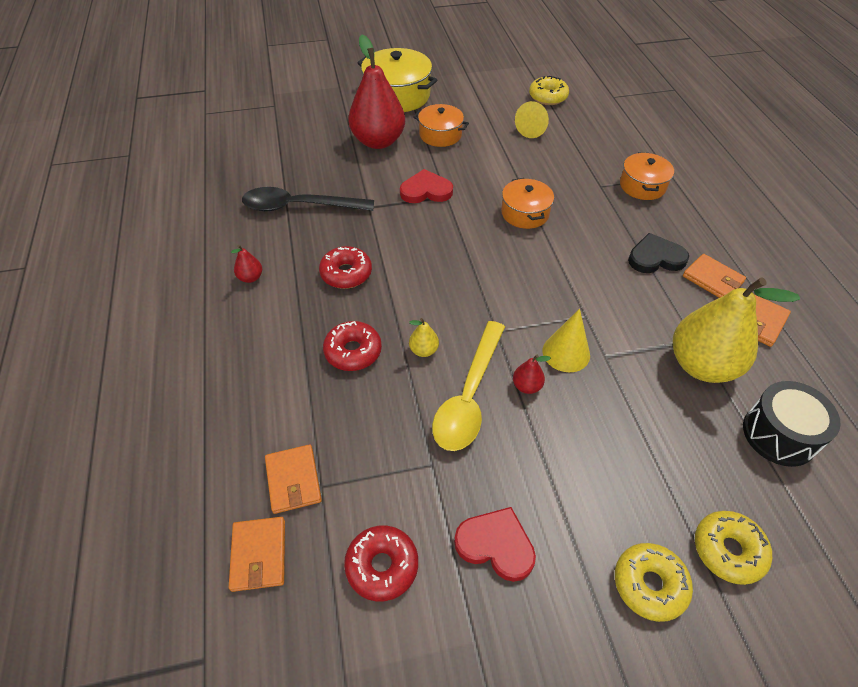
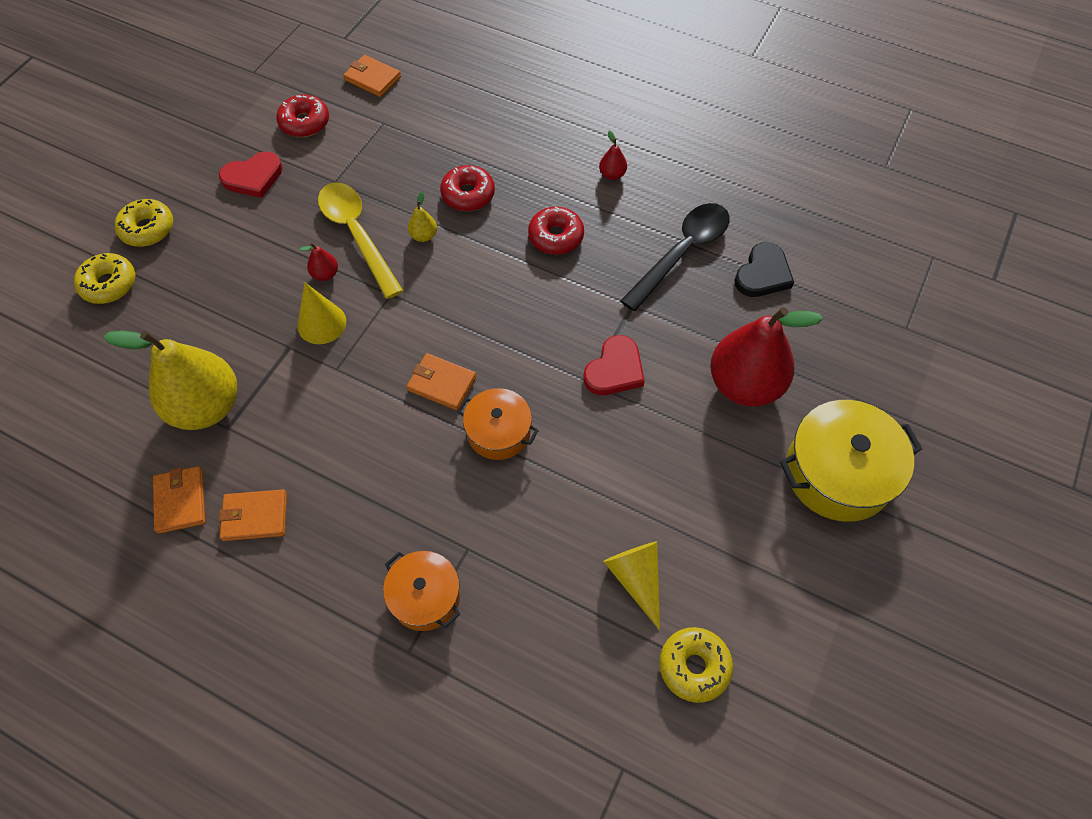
camera: 130 degrees right, 10 degrees up
orange wallet [265,444,322,514] -> orange wallet moved to [406,353,476,410]
orange pot [413,104,469,147] -> none
black heart [628,233,689,273] -> black heart moved to [734,242,794,297]
black drum [743,381,841,467] -> none

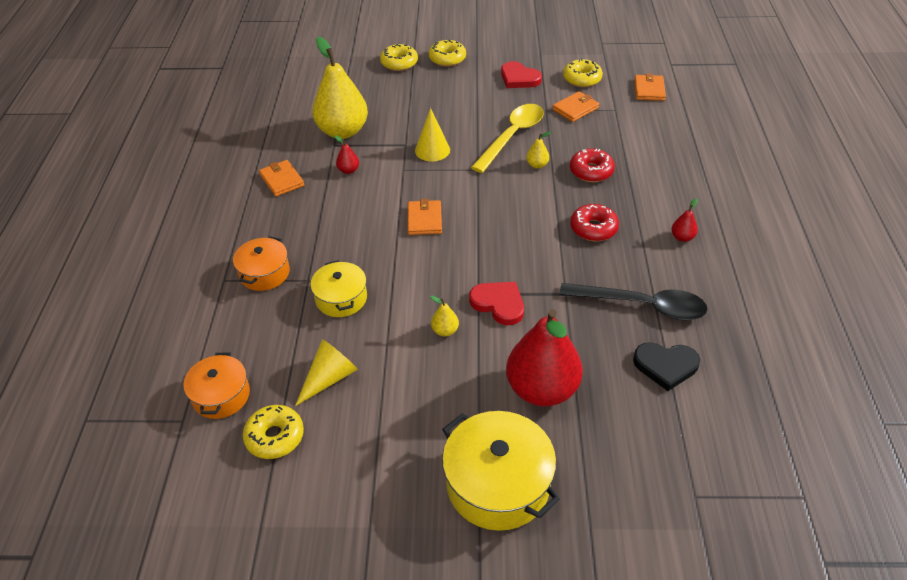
camera: 65 degrees right, 15 degrees down
orange wallet [153,466,205,534] -> orange wallet moved to [553,91,599,122]
red donut [276,95,329,137] -> yellow donut [563,59,603,87]
red pear [300,243,338,281] -> red pear moved to [334,136,359,174]
orange pot [457,388,539,460] -> orange pot moved to [183,353,250,419]
red heart [584,335,645,395] -> red heart turned 150 degrees counterclockwise [469,282,524,325]
none -> yellow pot [310,260,367,317]
none -> yellow pear [430,296,459,336]

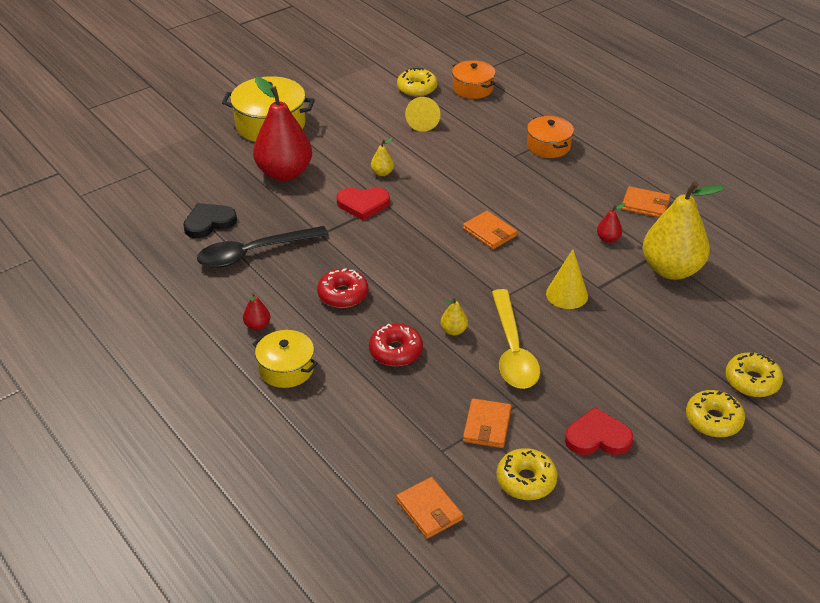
camera: 140 degrees right, 5 degrees down
yellow pot [310,260,367,317] -> yellow pot moved to [253,330,318,388]

